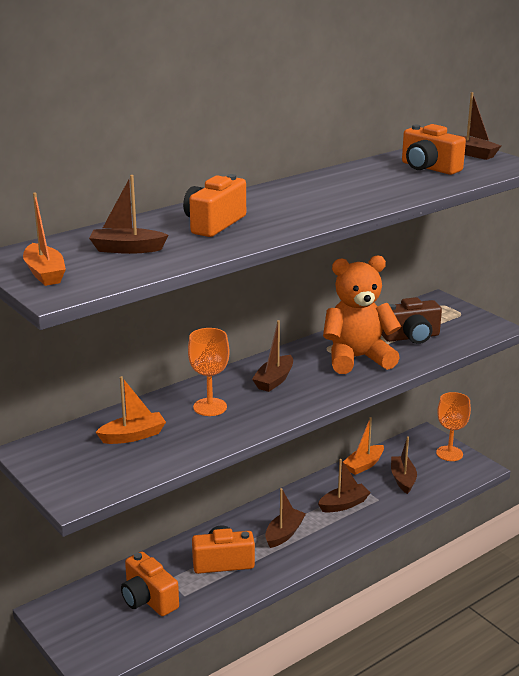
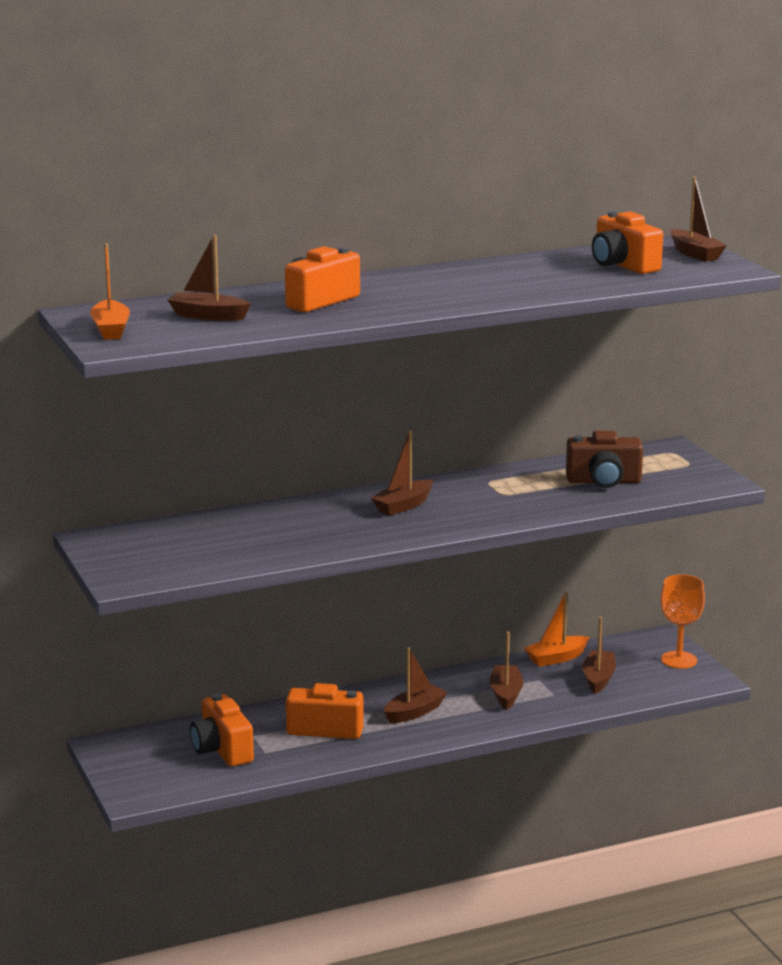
camera: 15 degrees right, 5 degrees down
orange boat [96,376,166,444] -> none
orange goblet [188,328,230,416] -> none
brown boat [318,459,371,512] -> brown boat turned 75 degrees counterclockwise [490,631,524,710]
orange teddy bear [323,255,401,374] -> none

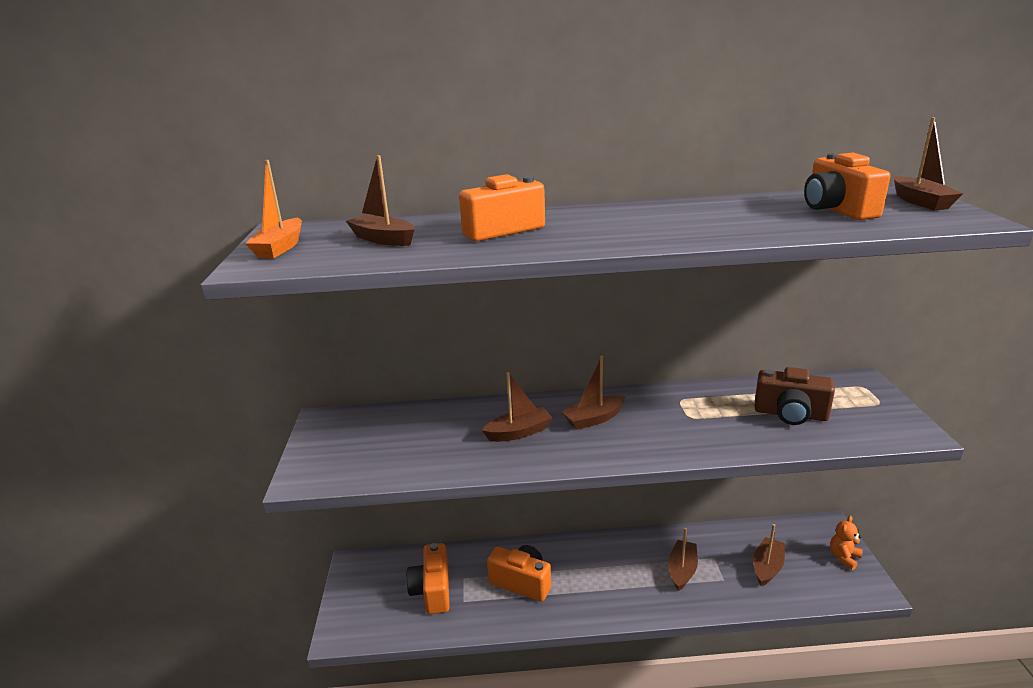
camera: 20 degrees right, 5 degrees up
brown boat [384,648,447,723] -> brown boat moved to [482,372,552,442]
orange boat [524,592,589,667] -> none
orange goblet [661,574,705,669] -> orange teddy bear [830,516,863,570]

